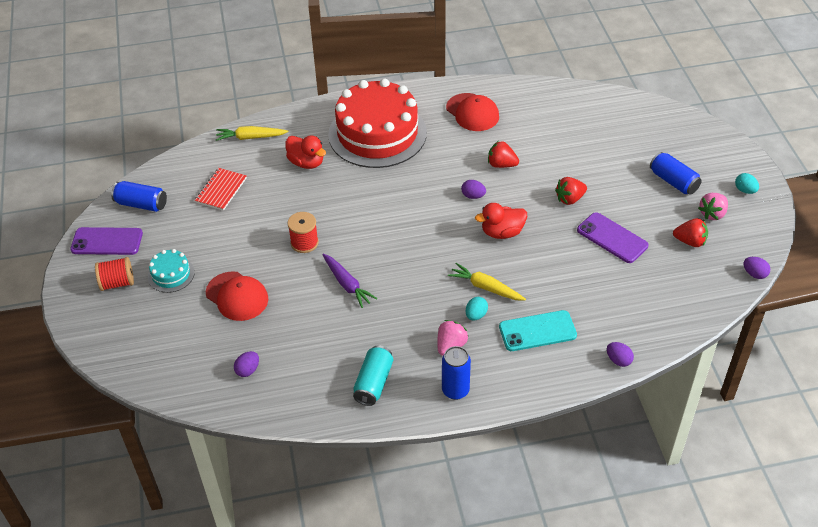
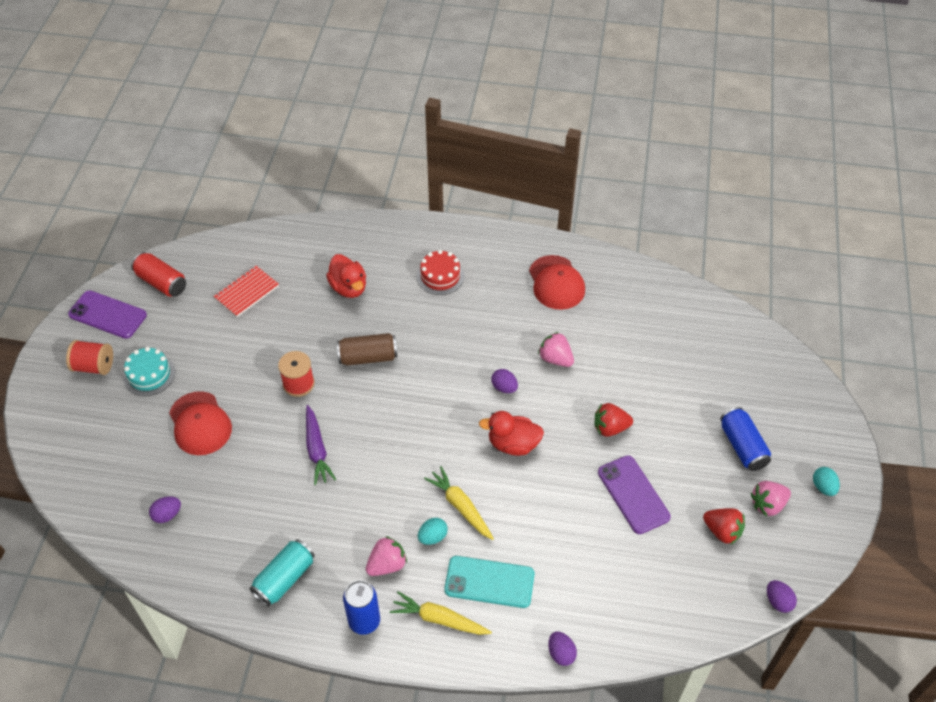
camera: 20 degrees right, 5 degrees up
blue can [111,181,167,212] -> red can [131,252,186,297]
yellow carrot [216,126,288,141] -> yellow carrot moved to [390,591,492,635]
red cake [328,79,427,168] -> red cake [417,250,464,295], size x0.42
red strawberry [488,141,519,168] -> pink strawberry [538,332,574,367]
none -> brown can [337,333,397,366]

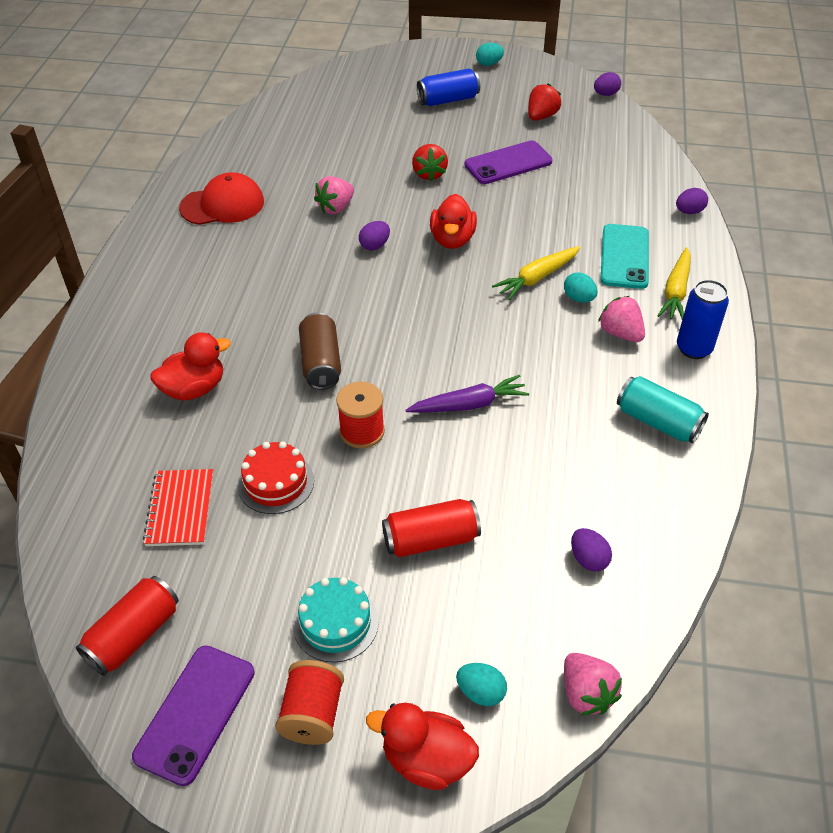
camera: 90 degrees left, 5 degrees down
red cap [169,391,232,455] -> red can [382,499,481,557]
red notebook [213,266,279,317] -> red notebook turned 45 degrees clockwise [143,469,213,546]
red cake [417,250,464,295] -> red cake moved to [238,441,314,514]
pink strawberry [750,481,791,516] -> pink strawberry moved to [564,653,622,716]
none -> red duck [366,703,479,790]
none -> turquoise egg [456,663,507,706]

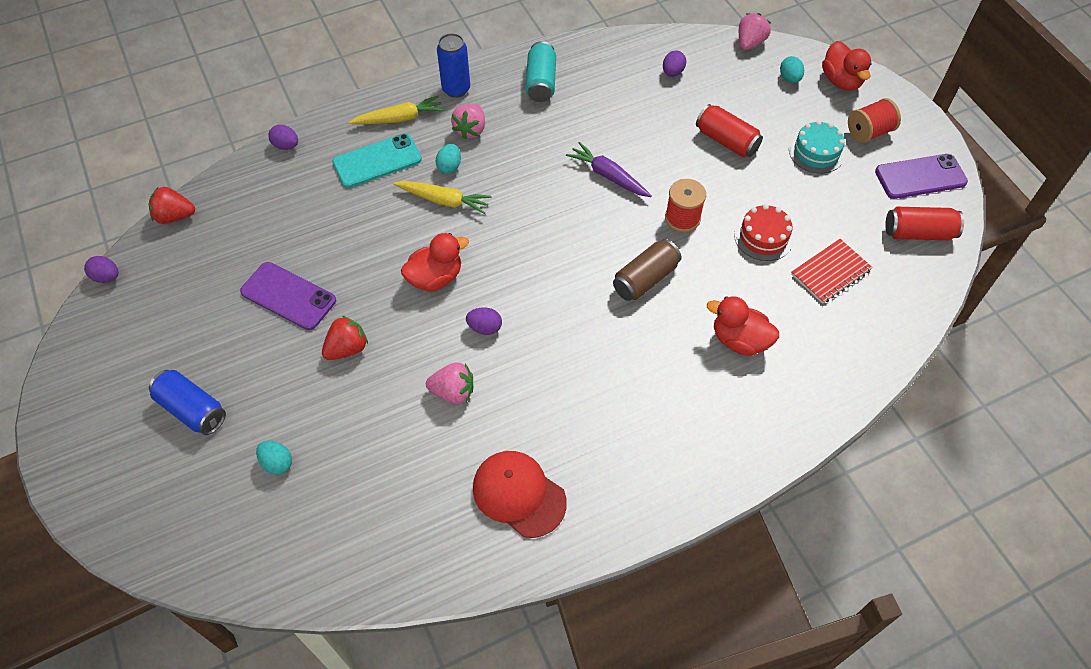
camera: 125 degrees left, 10 degrees up
turquoise egg [476,43,504,66] -> turquoise egg moved to [256,440,292,475]
red strawberry [528,83,561,121] -> red strawberry moved to [149,187,195,224]

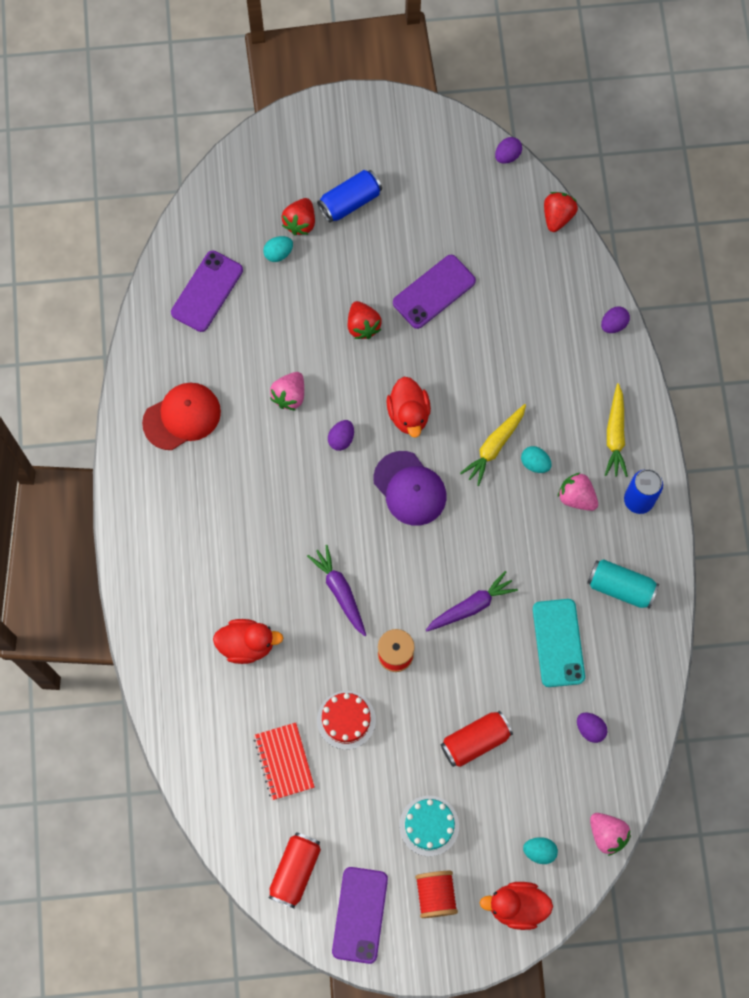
camera: 110 degrees right, 15 degrees up
turquoise phone [332,133,422,188] -> turquoise phone moved to [533,599,585,687]
brown can [613,239,681,301] -> purple carrot [307,545,366,636]
red duck [707,296,779,356] -> red duck turned 45 degrees clockwise [213,619,283,664]
none -> purple phone [171,251,243,332]
none -> red strawberry [282,198,315,235]
none -> purple cap [373,451,446,526]

